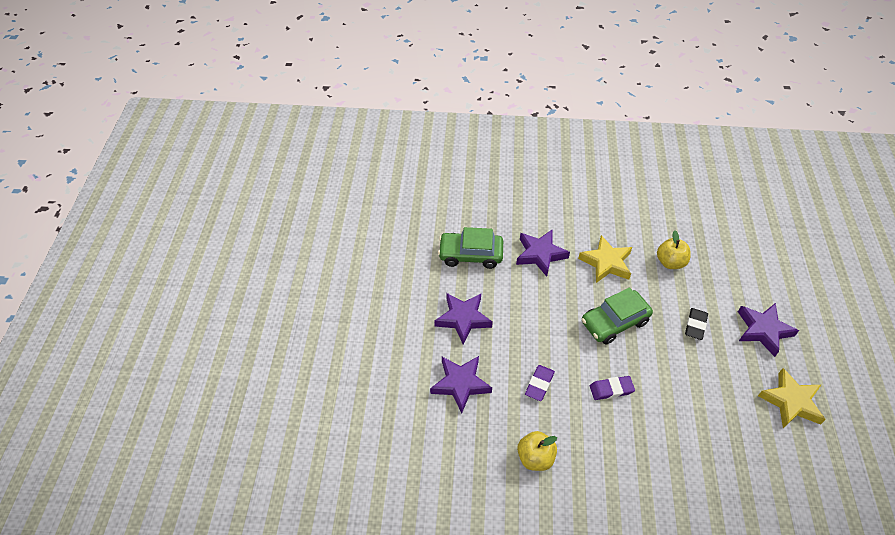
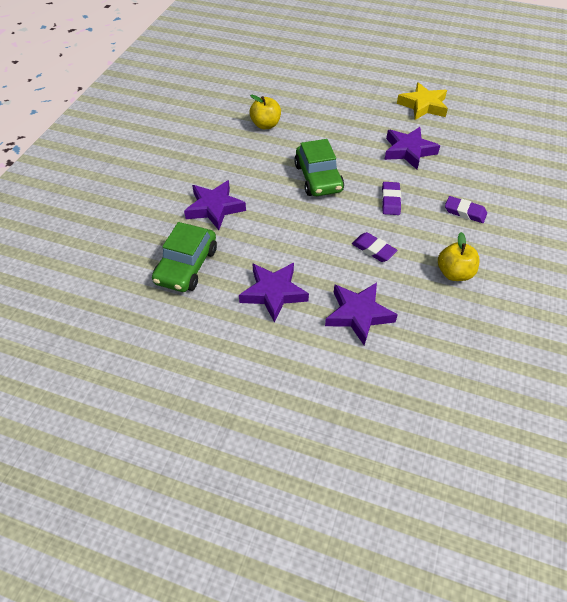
camera: 75 degrees left, 0 degrees up
yellow star [578,235,632,283] -> none
black eraser [685,308,708,340] -> none
purple star [738,303,799,357] -> purple star moved to [384,127,440,169]
none -> purple eraser [445,196,487,223]

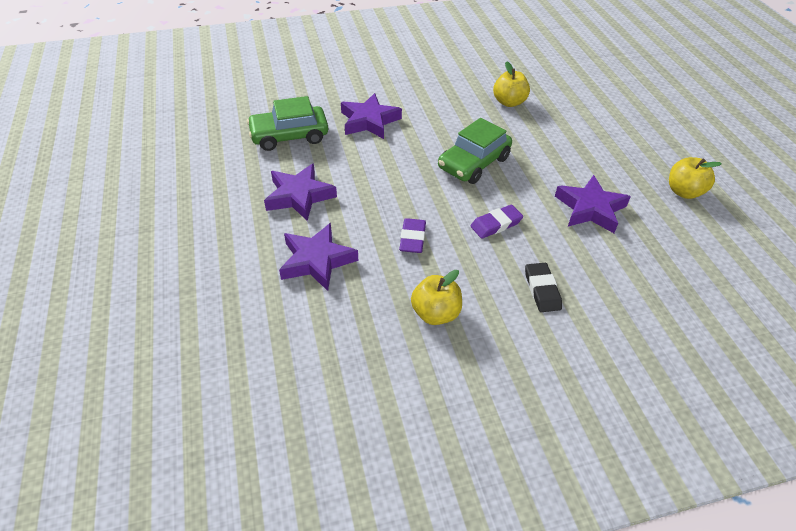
camera: 55 degrees right, 5 degrees down
yellow star [397,82,448,120] -> yellow apple [669,157,722,199]
purple eraser [445,196,487,223] -> black eraser [525,263,562,312]

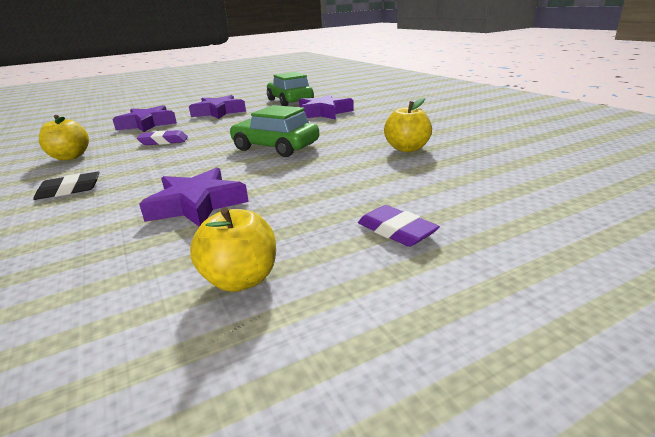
camera: 80 degrees right, 20 degrees down
purple eraser [471,205,523,239] -> purple eraser moved to [358,205,440,247]

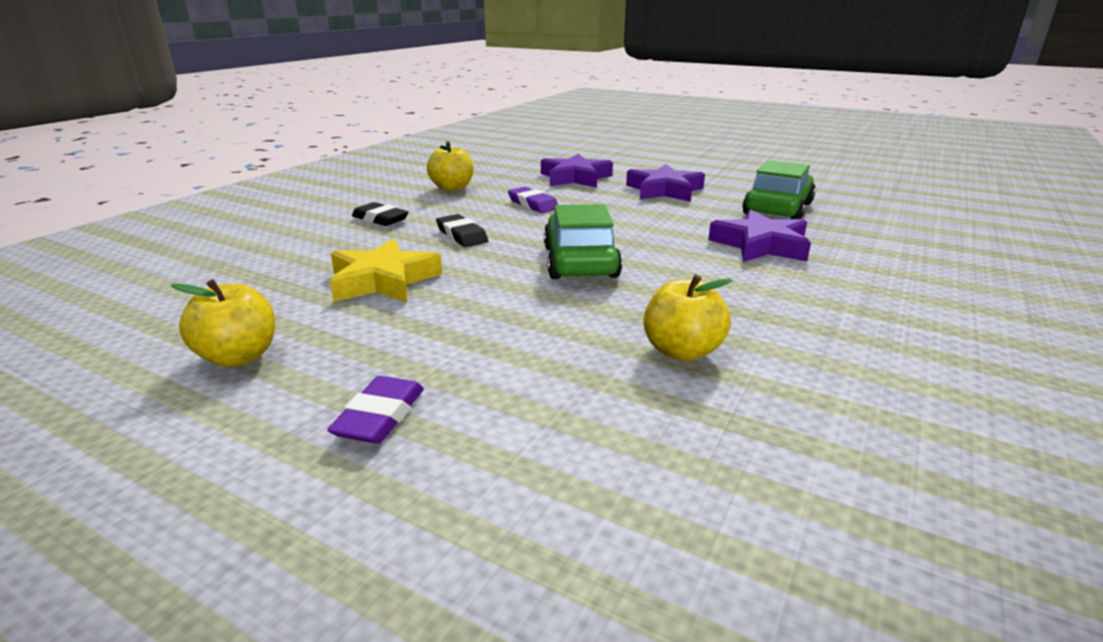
camera: 55 degrees right, 0 degrees up
purple star [139,167,249,227] -> yellow star [330,238,442,302]
none -> black eraser [436,214,488,247]

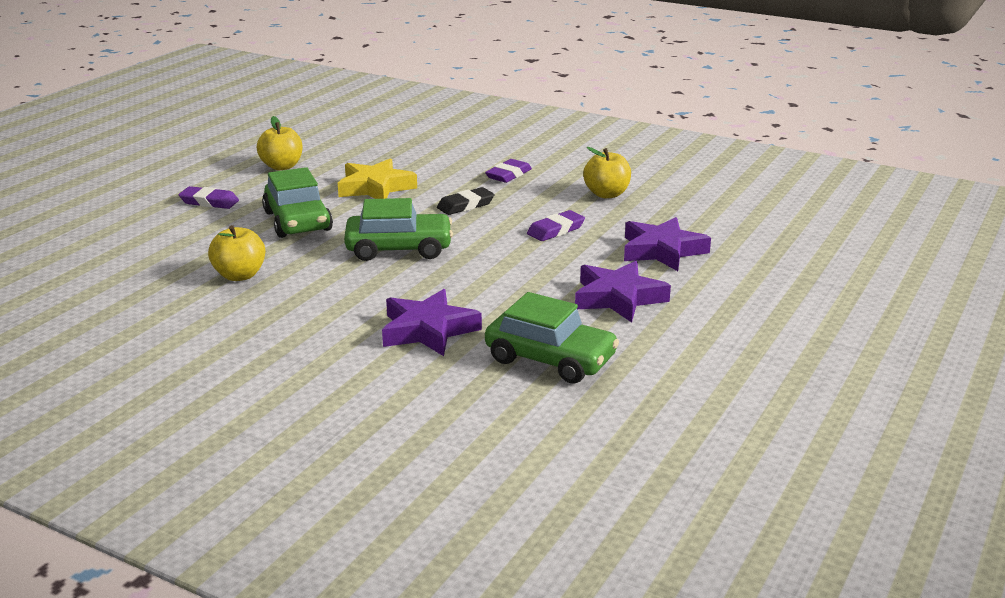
camera: 90 degrees right, 0 degrees up
black eraser [352,202,409,226] -> purple eraser [485,159,532,183]
none -> green car [262,167,333,238]

